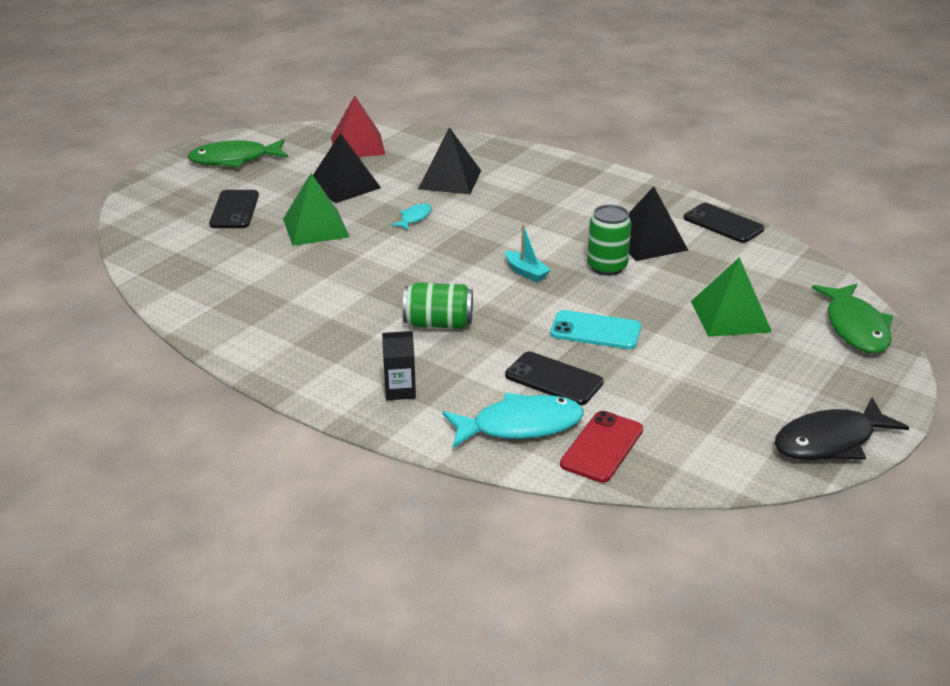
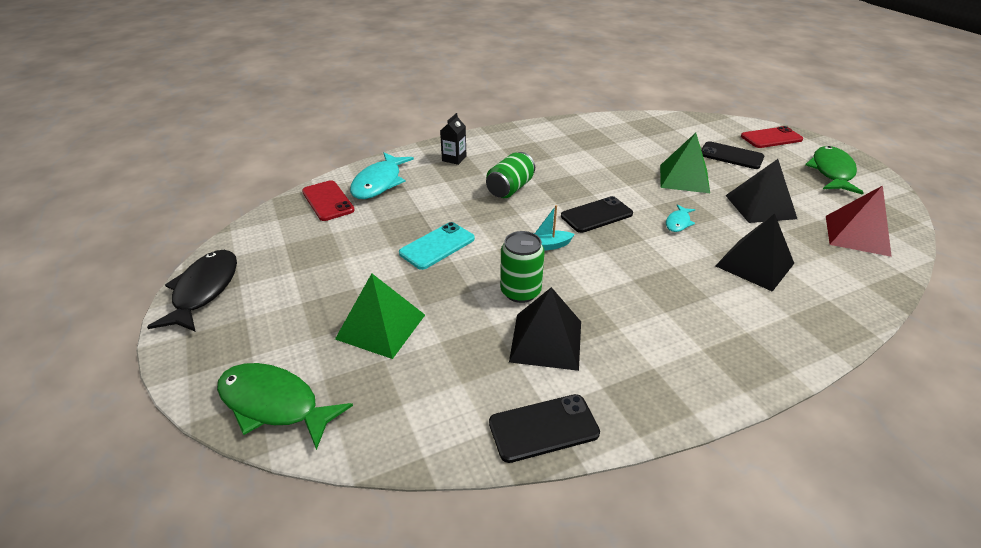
camera: 120 degrees right, 5 degrees up
turquoise fish [390,203,432,230] -> turquoise fish turned 60 degrees clockwise [666,204,695,232]
black phone [505,352,604,405] -> black phone moved to [561,196,633,233]
none -> red phone [741,126,803,148]

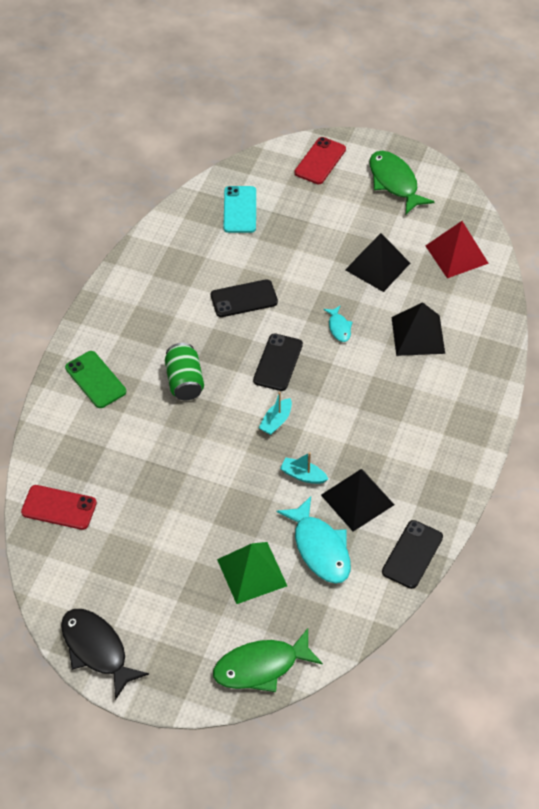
camera: 45 degrees left, 15 degrees up
turquoise fish [350,152,414,199] -> turquoise fish moved to [277,496,351,584]
turquoise phone [399,222,475,270] -> turquoise phone moved to [223,186,256,233]
black carton [440,113,467,165] -> green phone [65,351,126,408]
green can [500,231,545,303] -> turquoise boat [280,452,328,484]
green pyramid [660,133,710,193] -> none
black phone [701,141,764,169] -> black phone moved to [211,279,278,317]

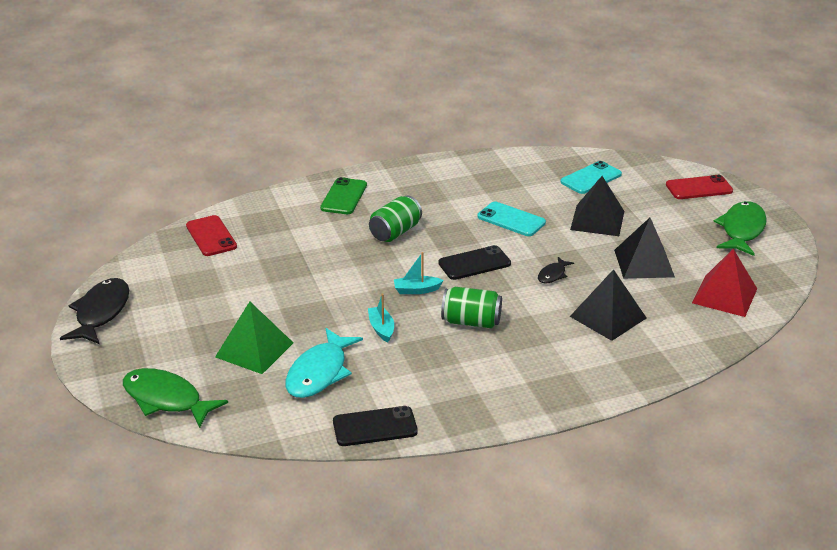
camera: 50 degrees right, 20 degrees down
black phone [211,279,278,317] -> turquoise phone [477,202,546,236]
black pyramid [321,469,394,532] -> black pyramid moved to [570,176,624,236]
turquoise fish [323,305,353,342] -> black fish [538,257,574,284]
none -> green can [441,287,502,328]

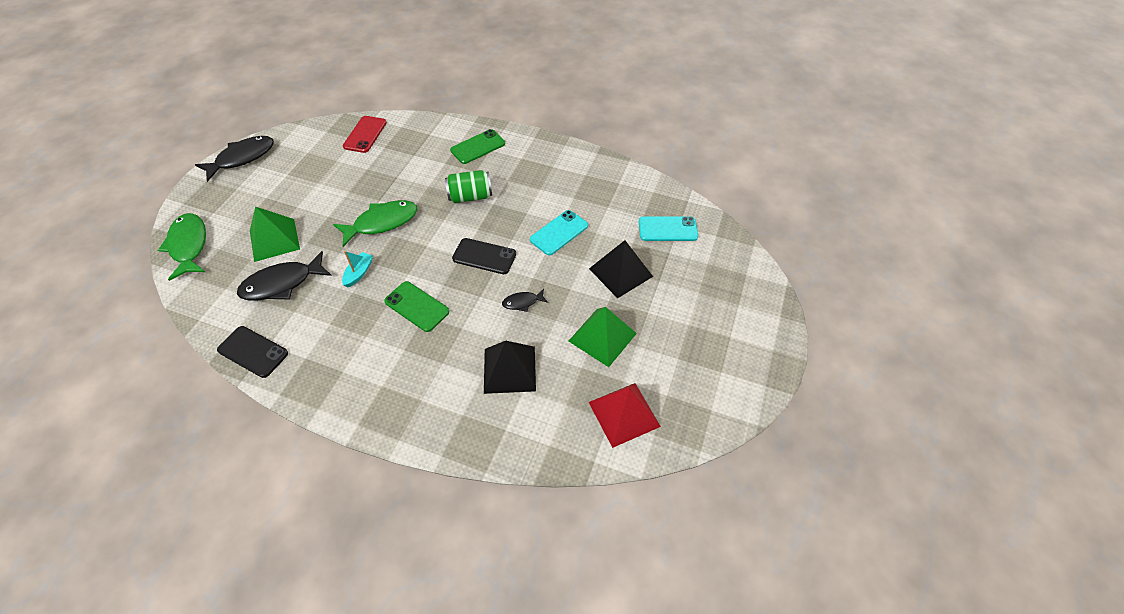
camera: 40 degrees right, 20 degrees up
turquoise fish [285,328,363,398] -> black fish [237,251,332,301]
turquoise boat [394,252,444,294] -> none
green can [441,287,502,328] -> green phone [384,281,449,332]
turquoise phone [477,202,546,236] -> turquoise phone turned 60 degrees clockwise [530,210,588,255]
black pyramid [614,218,675,279] -> green pyramid [569,307,637,367]
red phone [666,175,733,199] -> none
green fish [713,201,767,256] -> green fish moved to [333,200,418,247]

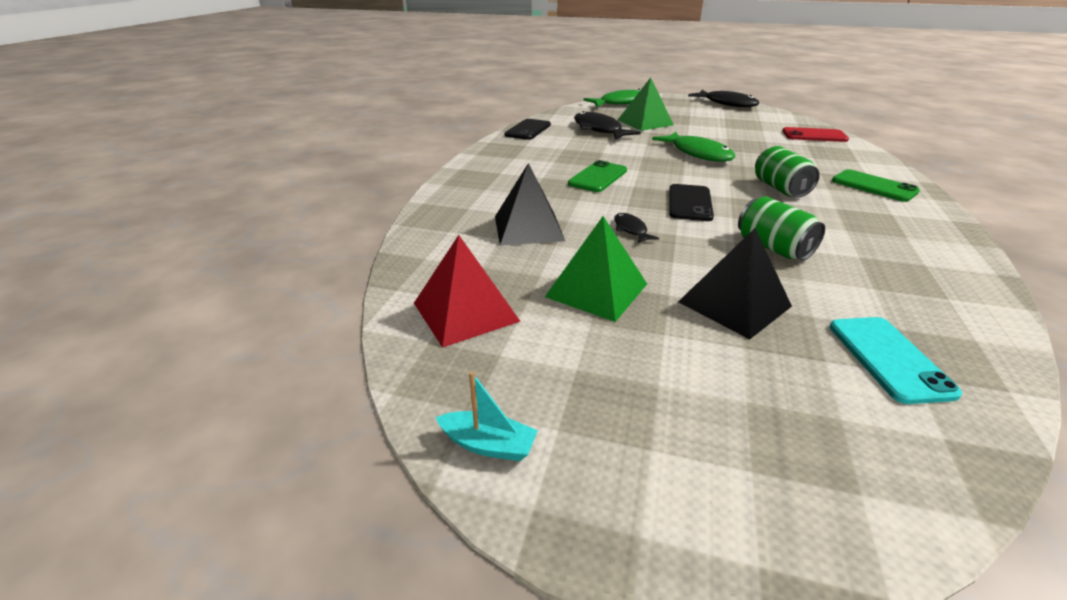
camera: 85 degrees right, 20 degrees down
turquoise boat [342,251,373,287] -> turquoise boat moved to [435,372,538,461]
turquoise phone [530,210,588,255] -> green can [738,196,825,261]

